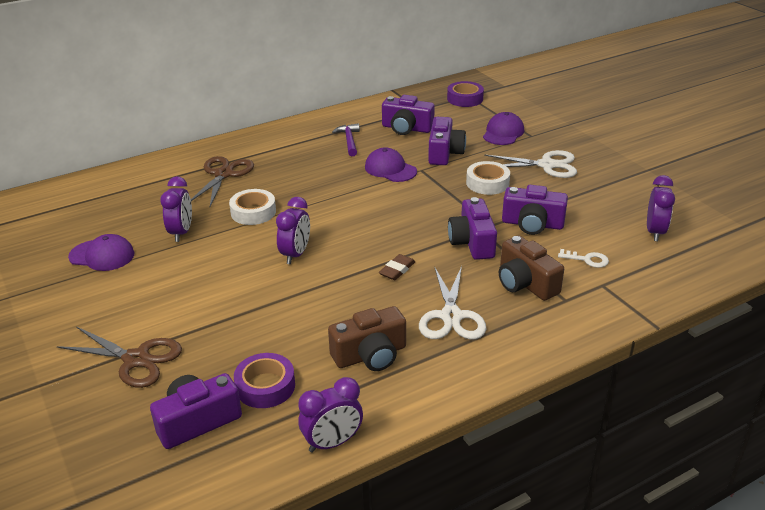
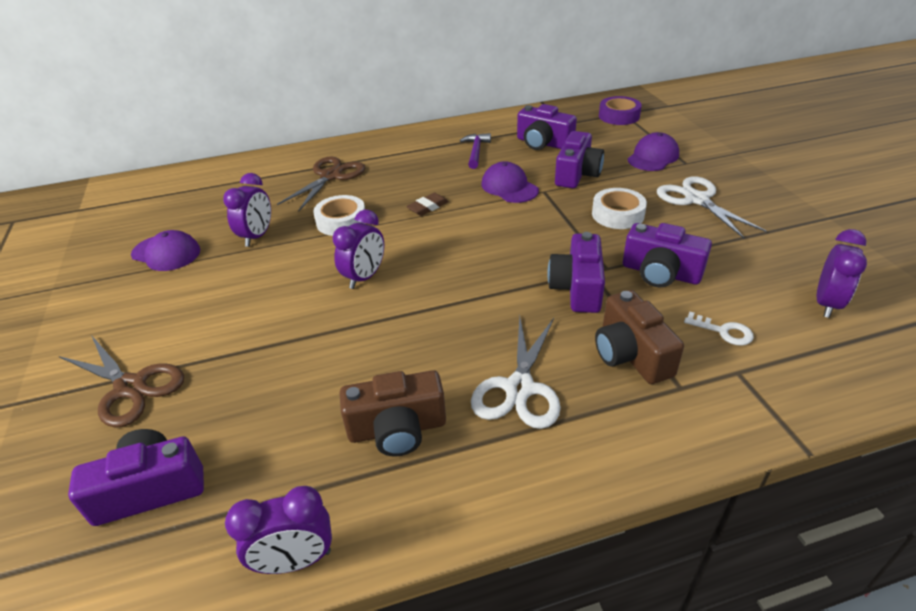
camera: 15 degrees right, 5 degrees up
purple tape [234,353,295,408] -> none
brown eraser [379,254,415,280] -> brown eraser moved to [406,193,449,216]
white scissors [484,150,577,178] -> white scissors turned 135 degrees counterclockwise [657,176,767,239]

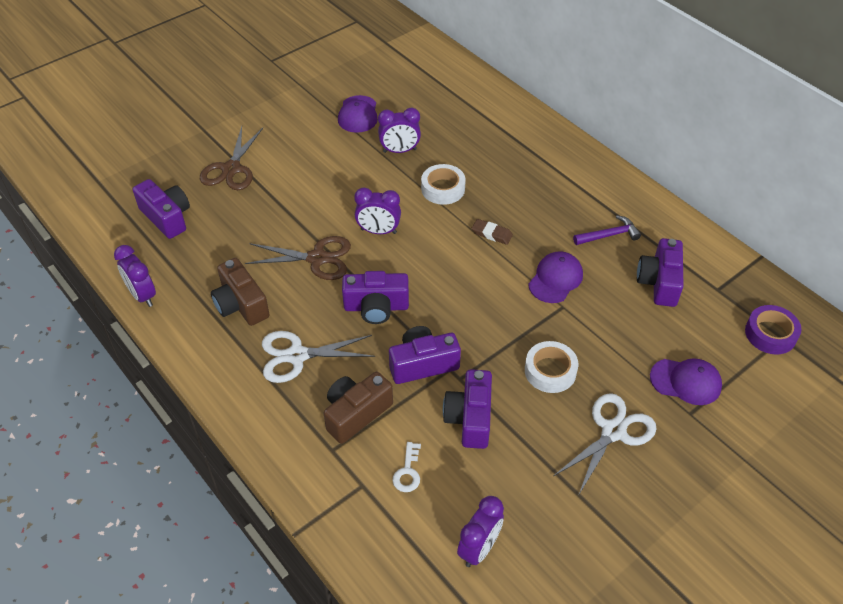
camera: 65 degrees right, 10 degrees up
brown scissors [277,157,365,211] -> brown scissors moved to [245,236,351,280]
purple camera [555,131,604,188] -> purple camera moved to [342,271,409,324]
purple clock [817,229,867,318] -> purple clock turned 60 degrees counterclockwise [457,496,504,567]

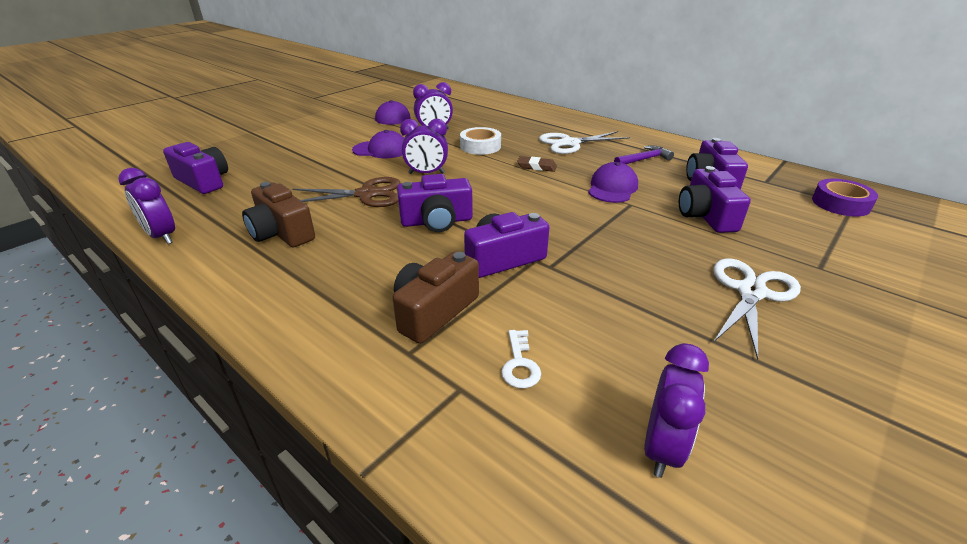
camera: 10 degrees left, 15 degrees down
brown scissors [200,126,263,190] -> none
white scissors [262,331,375,383] -> white scissors moved to [539,131,630,154]
purple camera [443,369,492,449] -> purple camera moved to [679,166,751,233]
white tape [525,341,578,393] -> none
purple cap [650,358,722,405] -> purple cap moved to [352,130,404,158]

